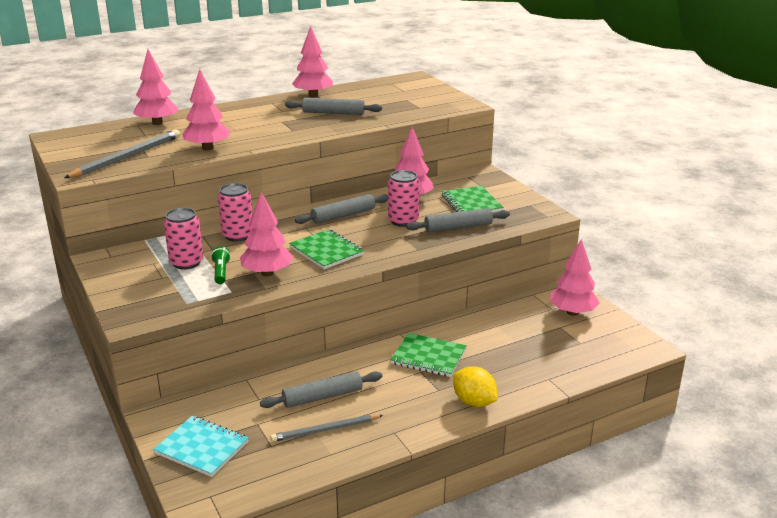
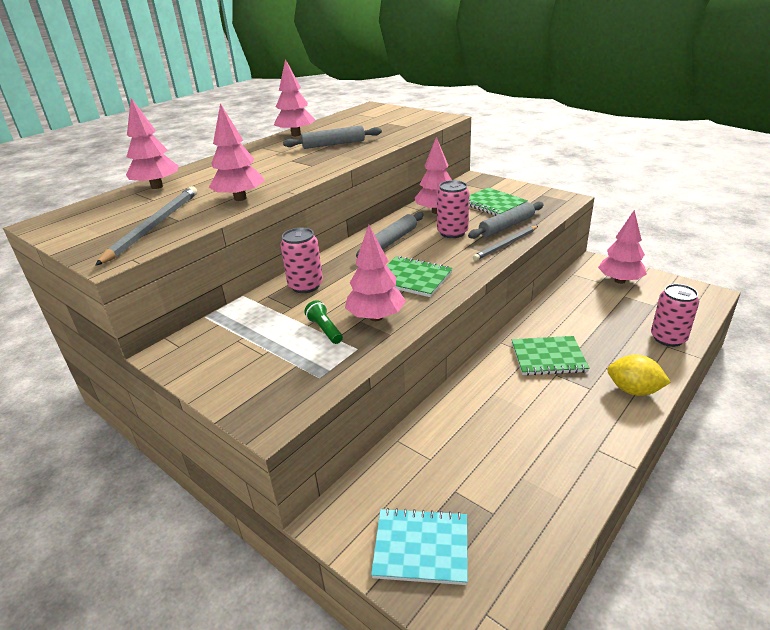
camera: 20 degrees left, 5 degrees up
pink can [164,208,203,270] -> pink can moved to [651,284,699,347]
grey rolling pin [260,371,382,408] -> none
grey pencil [271,414,383,442] -> grey pencil moved to [473,226,538,261]

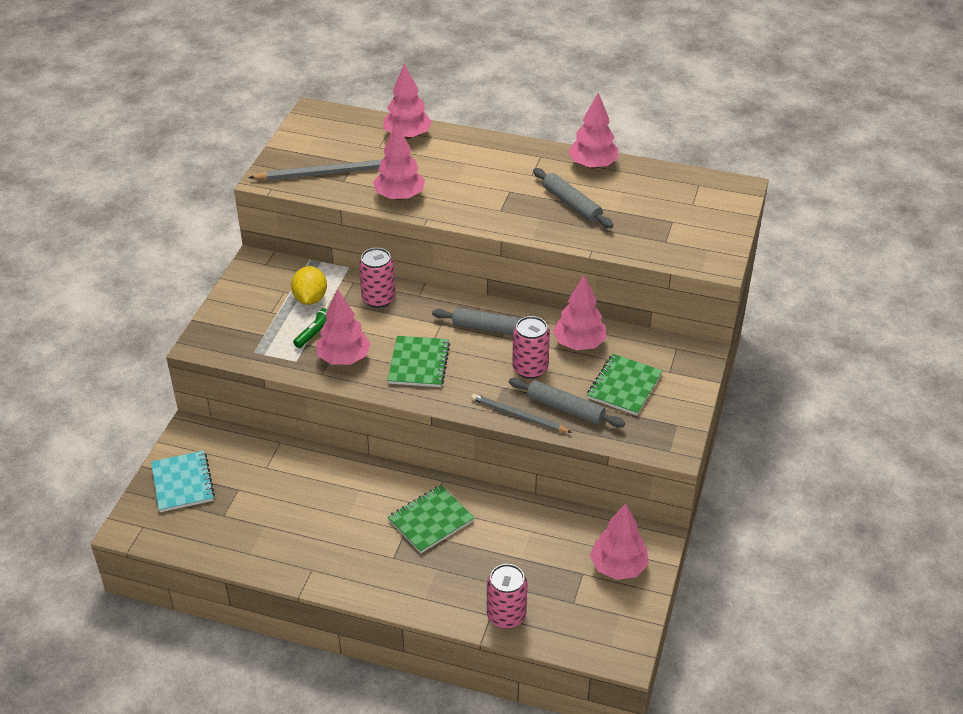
camera: 65 degrees right, 10 degrees up
green notebook [512,336,589,375] -> green notebook turned 75 degrees clockwise [388,485,474,553]
yellow lemon [607,355,671,396] -> yellow lemon moved to [291,266,327,305]

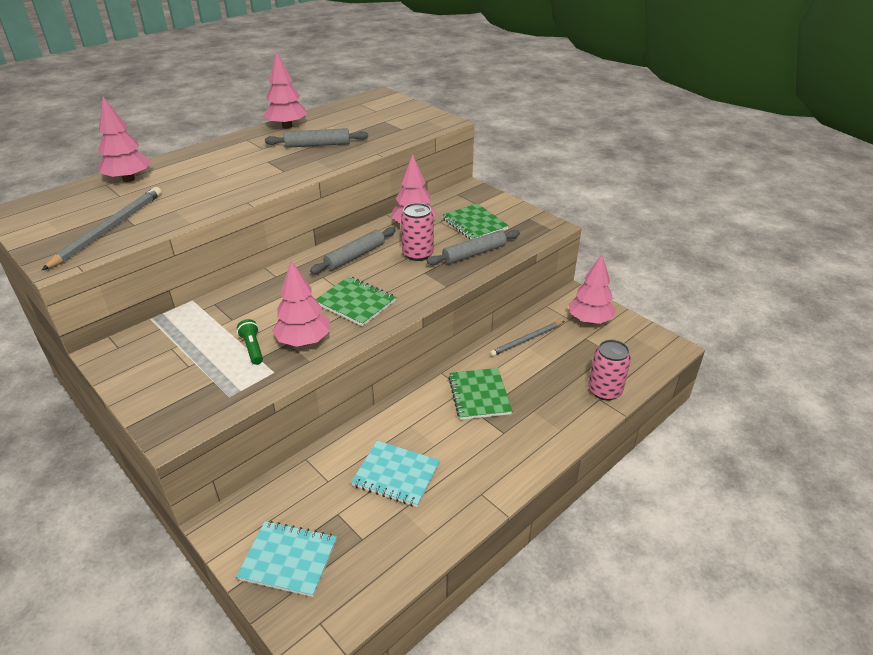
camera: 60 degrees left, 5 degrees down
yellow lemon [291,266,327,305] -> none
pink can [359,248,396,308] -> none
pink tree [373,123,425,200] -> none
grey pencil [471,394,572,433] -> grey pencil moved to [490,321,564,356]
none -> turquoise notebook [351,441,440,507]

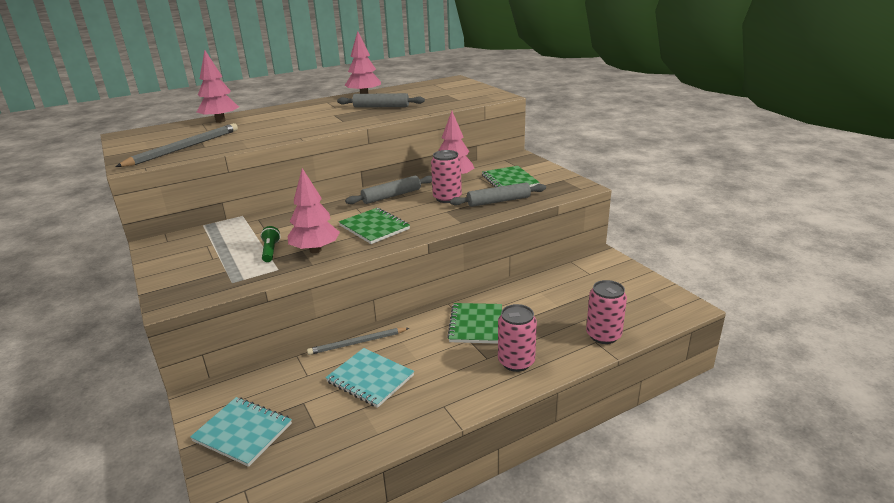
camera: 15 degrees right, 10 degrees down
grey pencil [490,321,564,356] -> grey pencil moved to [307,328,409,355]
pink tree [568,254,616,324] -> none
none -> pink can [498,304,537,372]

